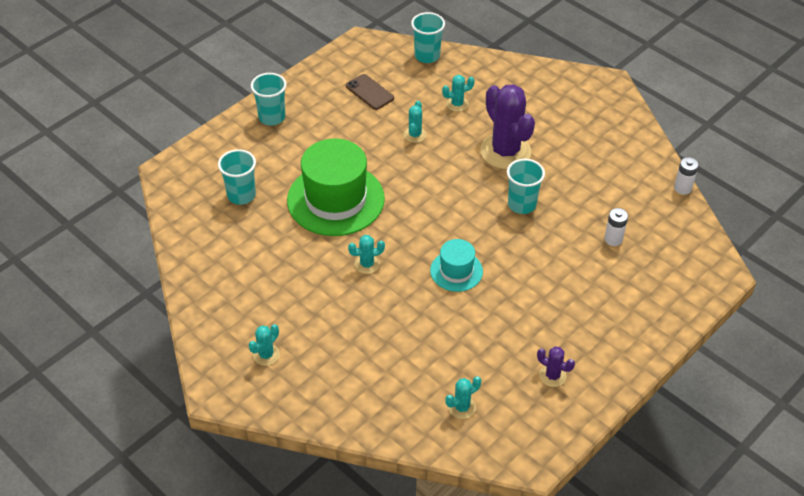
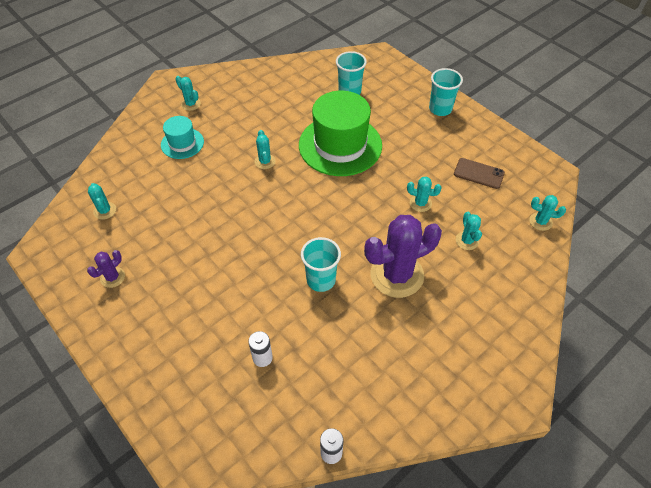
camera: 95 degrees right, 5 degrees up
brown phone [346,74,394,110] -> brown phone turned 60 degrees clockwise [454,158,505,189]
turquoise cup [411,12,445,63] -> turquoise cactus [529,195,566,231]
turquoise hat [430,239,483,292] -> turquoise hat moved to [161,116,204,159]

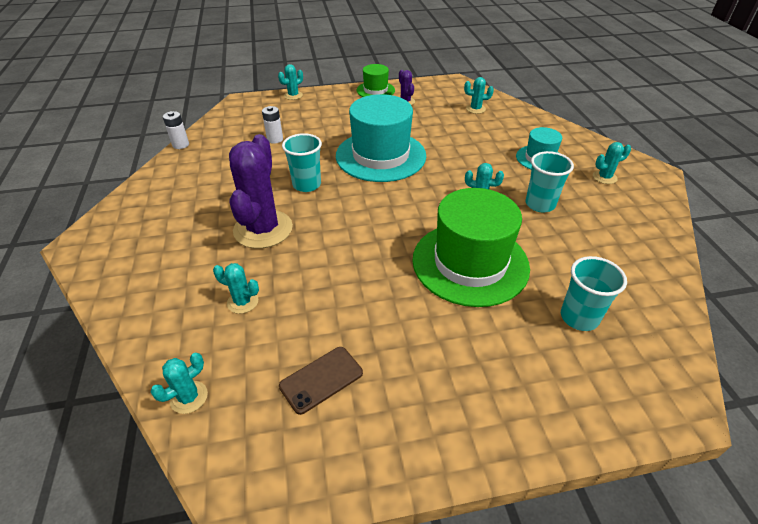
camera: 120 degrees right, 10 degrees down
turquoise cactus [407,177,442,212] -> turquoise cactus moved to [278,64,303,100]
turquoise cup [429,68,463,116] -> turquoise cup moved to [525,151,574,213]
none -> turquoise hat [336,94,426,182]
none -> green hat [357,64,395,97]

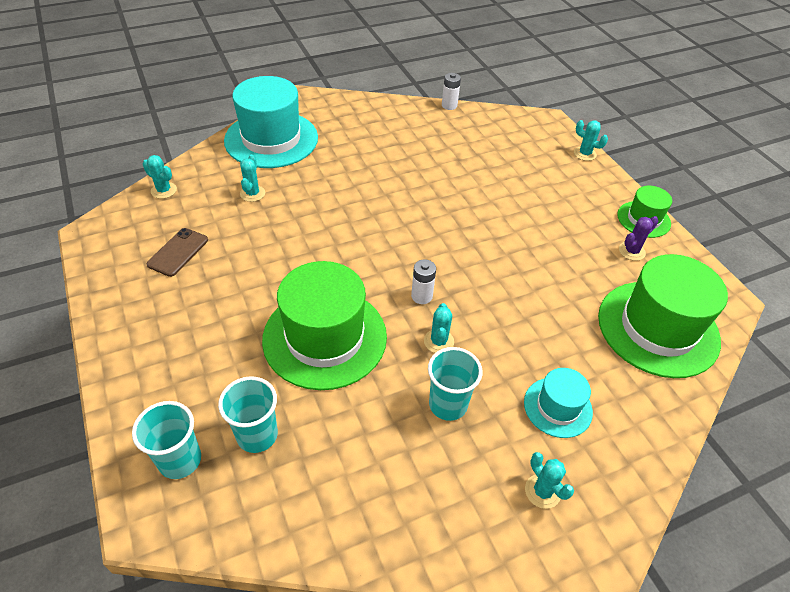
camera: 75 degrees right, 5 degrees up
purple cactus [229,134,293,249] -> none
white battery [262,106,283,144] -> white battery moved to [411,259,436,304]
brown phone [279,347,363,415] -> brown phone turned 75 degrees clockwise [147,228,208,277]
turquoise cup [282,133,322,192] -> turquoise cup moved to [132,401,201,479]
turquoise hat [336,94,426,182] -> turquoise hat moved to [224,76,318,168]
turquoise cactus [464,77,494,114] -> green hat [598,254,728,378]

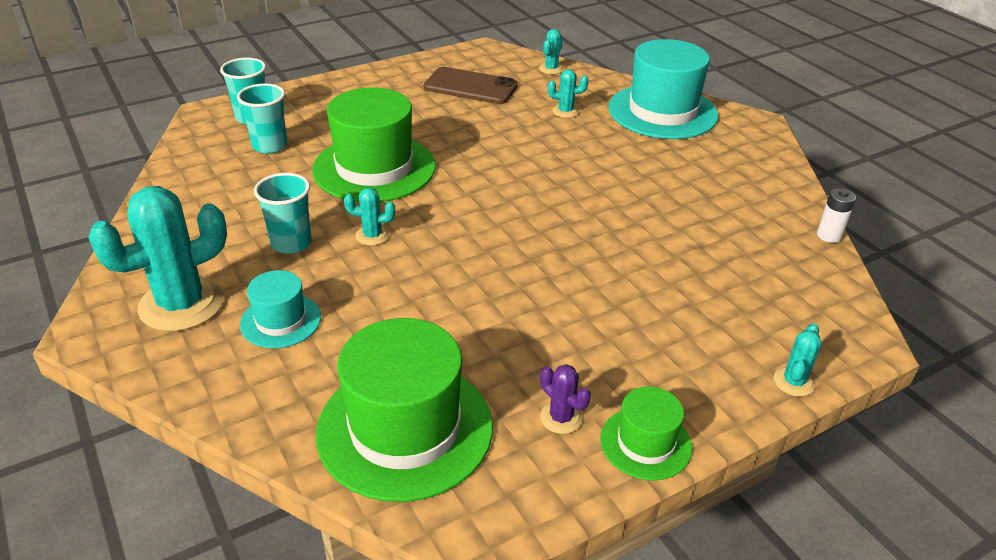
camera: 85 degrees right, 10 degrees down
brown phone [147,228,208,277] -> brown phone [423,67,518,104], size x1.53
white battery [411,259,436,304] -> none
turquoise cactus [525,452,574,509] -> turquoise cactus [88,186,227,331], size x2.20

